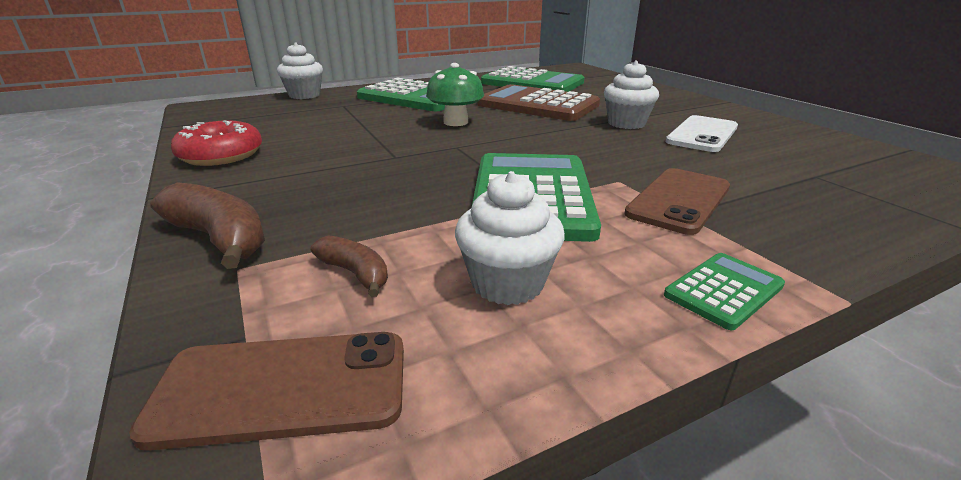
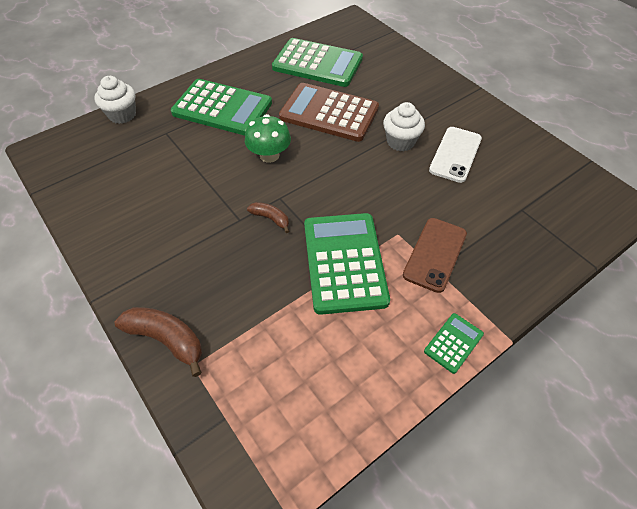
camera: 10 degrees left, 25 degrees up
brown phone [129,332,404,451] -> none
red donut [171,120,262,166] -> none
brown banana [311,235,388,297] -> brown banana moved to [247,202,289,233]
white cupcake [455,171,565,305] -> none

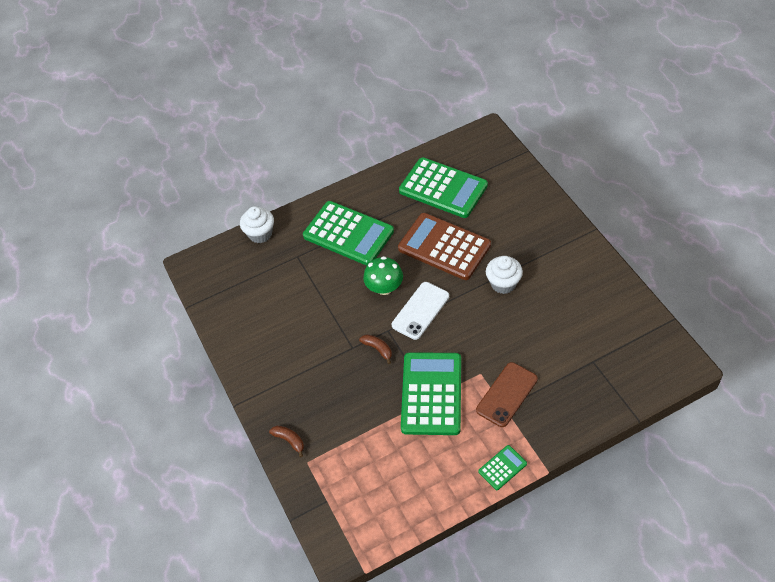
camera: 15 degrees right, 0 degrees up
brown banana [115,307,202,377] -> brown banana [269,426,304,457], size x0.58
white phone [429,127,482,183] -> white phone moved to [392,282,449,340]

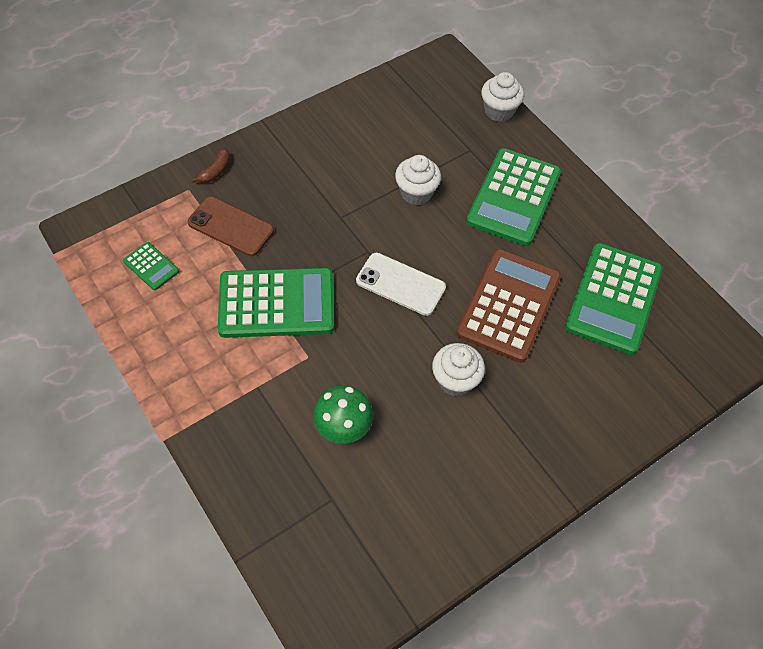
camera: 75 degrees right, 5 degrees up
brown banana [359,334,392,364] -> none
green mushroom [363,256,403,295] -> green mushroom moved to [313,386,373,444]
brown phone [476,362,538,427] -> brown phone moved to [188,196,274,256]
green calculator [478,445,527,490] -> green calculator moved to [123,242,179,290]
none -> white cupcake [395,155,441,205]

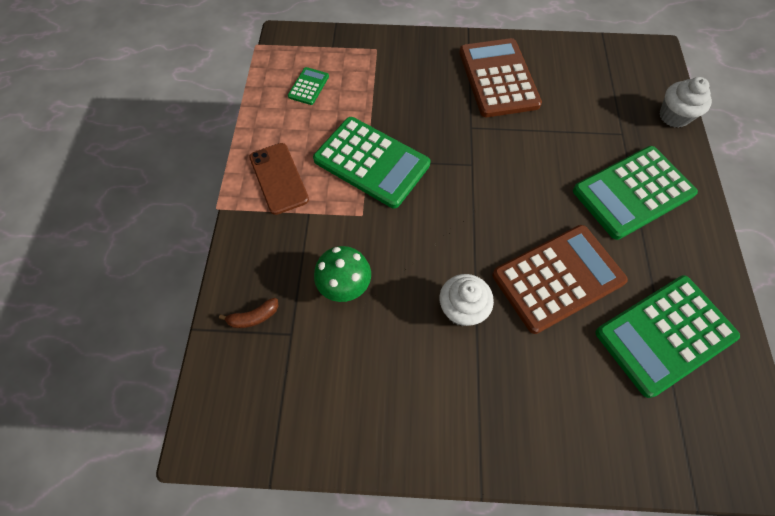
camera: 40 degrees right, 5 degrees up
green calculator [123,242,179,290] -> green calculator turned 150 degrees counterclockwise [288,67,329,105]
brown phone [188,196,274,256] -> brown phone moved to [249,143,309,215]
brown banana [191,148,230,183] -> brown banana moved to [219,298,278,328]
white phone [356,253,446,316] -> none
white cupcake [395,155,441,205] -> none
none -> brown calculator [459,38,542,117]

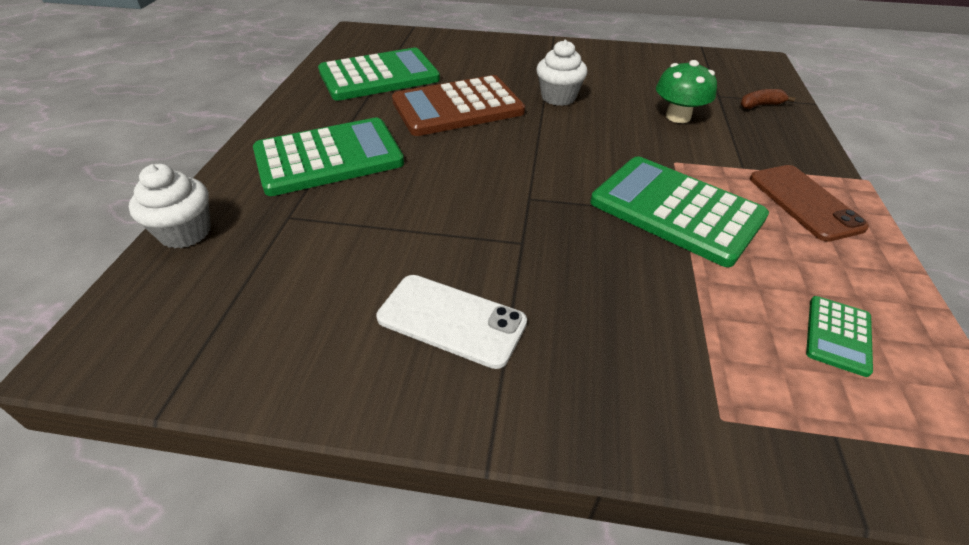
camera: 175 degrees left, 20 degrees down
brown calculator [459,38,542,117] -> white phone [377,275,527,369]

